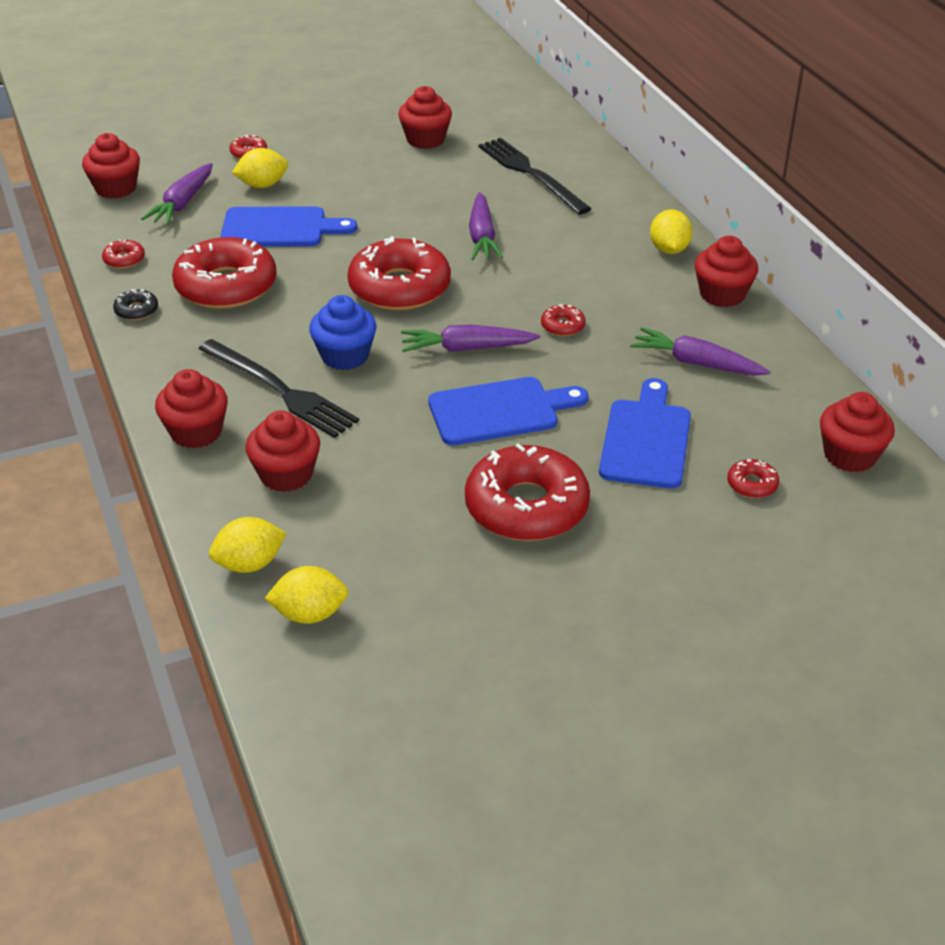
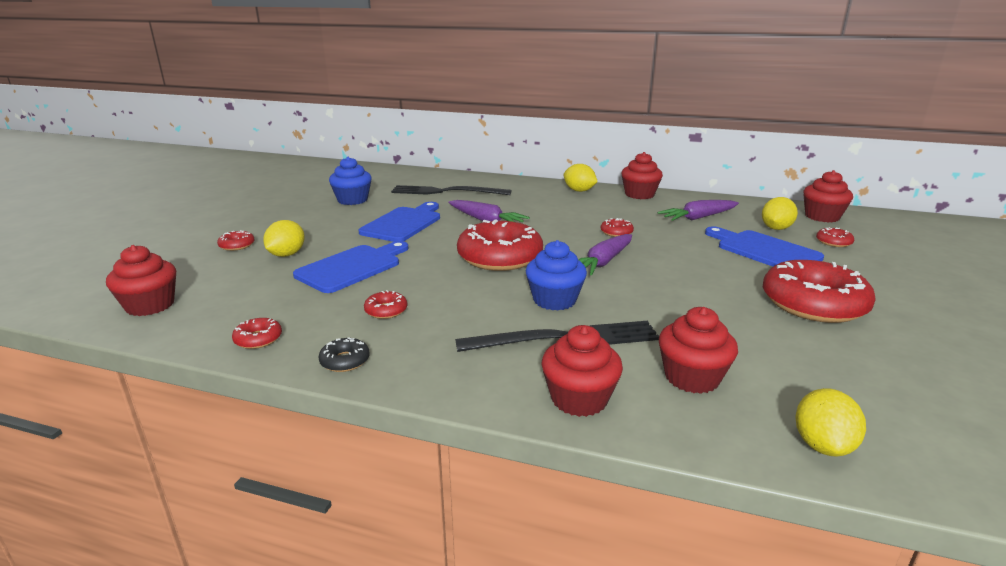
camera: 50 degrees left, 15 degrees down
purple carrot [141,163,213,225] -> none
red donut [172,237,277,309] -> red donut [364,290,407,319], size x0.42
yellow lemon [265,566,349,624] -> yellow lemon moved to [762,197,798,230]
red cupcake [398,86,452,149] -> blue cupcake [329,157,372,205]
blue cutting board [428,377,588,446] -> blue cutting board moved to [359,202,440,242]

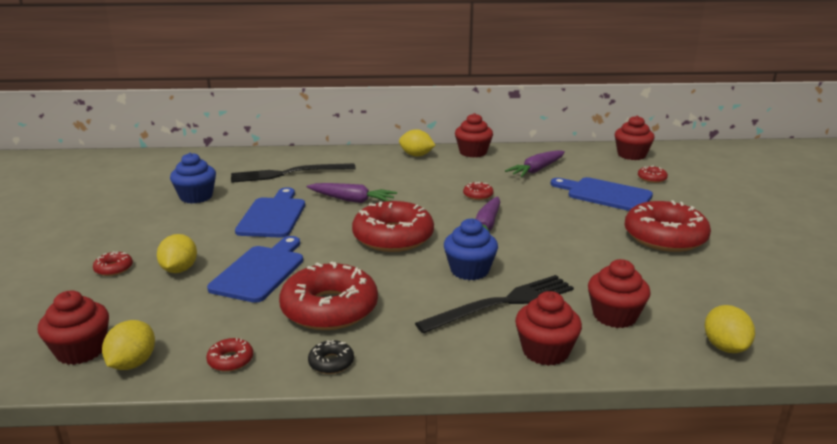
camera: 20 degrees left, 0 degrees up
red donut [364,290,407,319] -> red donut [279,262,378,330], size x2.39
yellow lemon [762,197,798,230] -> yellow lemon moved to [102,320,155,370]

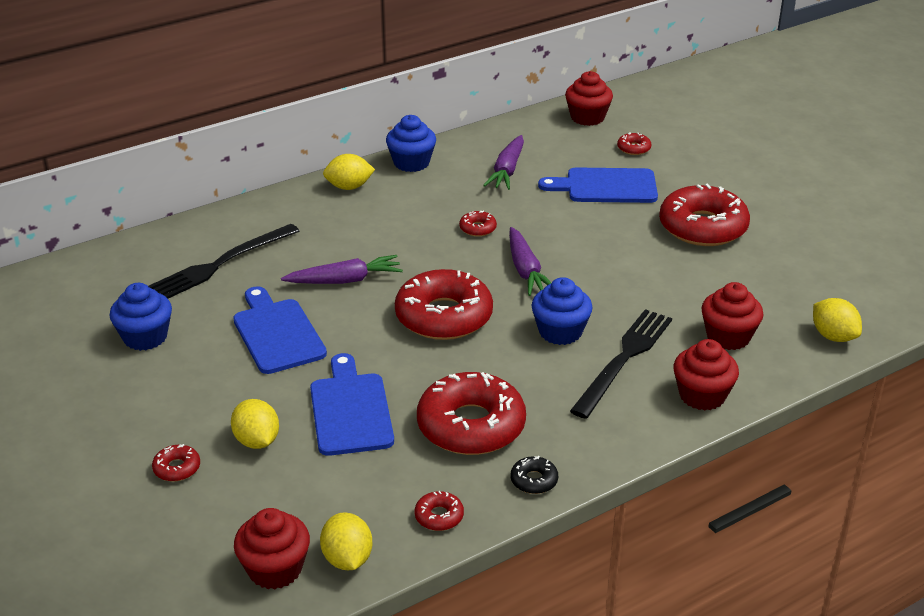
camera: 30 degrees left, 10 degrees up
red cupcake [455,113,493,158] -> blue cupcake [386,115,436,172]

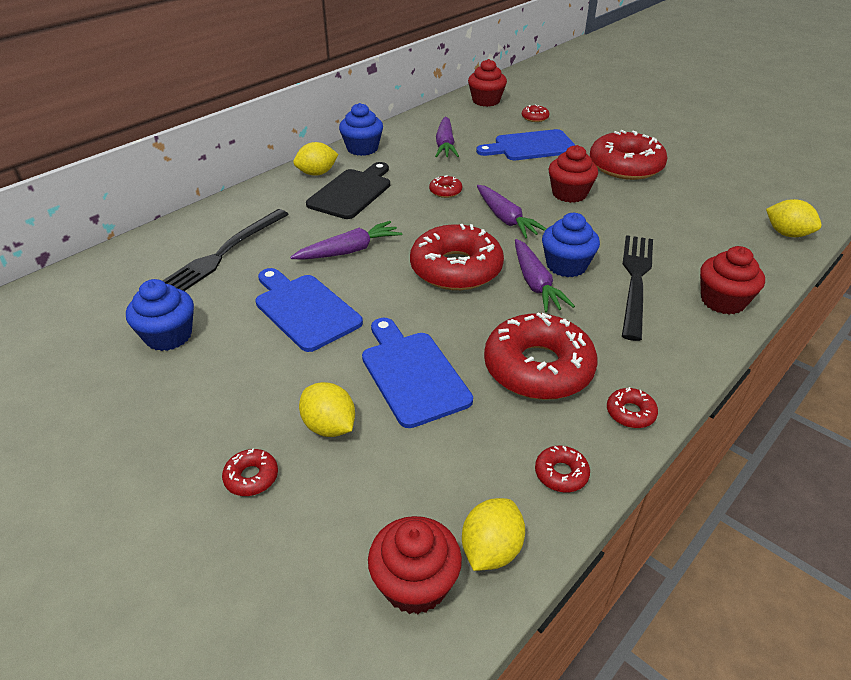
camera: 15 degrees left, 5 degrees up
yellow lemon [320,513,372,570] -> yellow lemon turned 60 degrees clockwise [462,498,525,571]
black donut [511,456,558,494] -> red donut [607,387,658,428]
red cupcake [701,282,763,350] -> red cupcake moved to [549,145,598,203]
none -> black cutting board [306,162,390,219]
none -> purple carrot [515,239,575,312]

